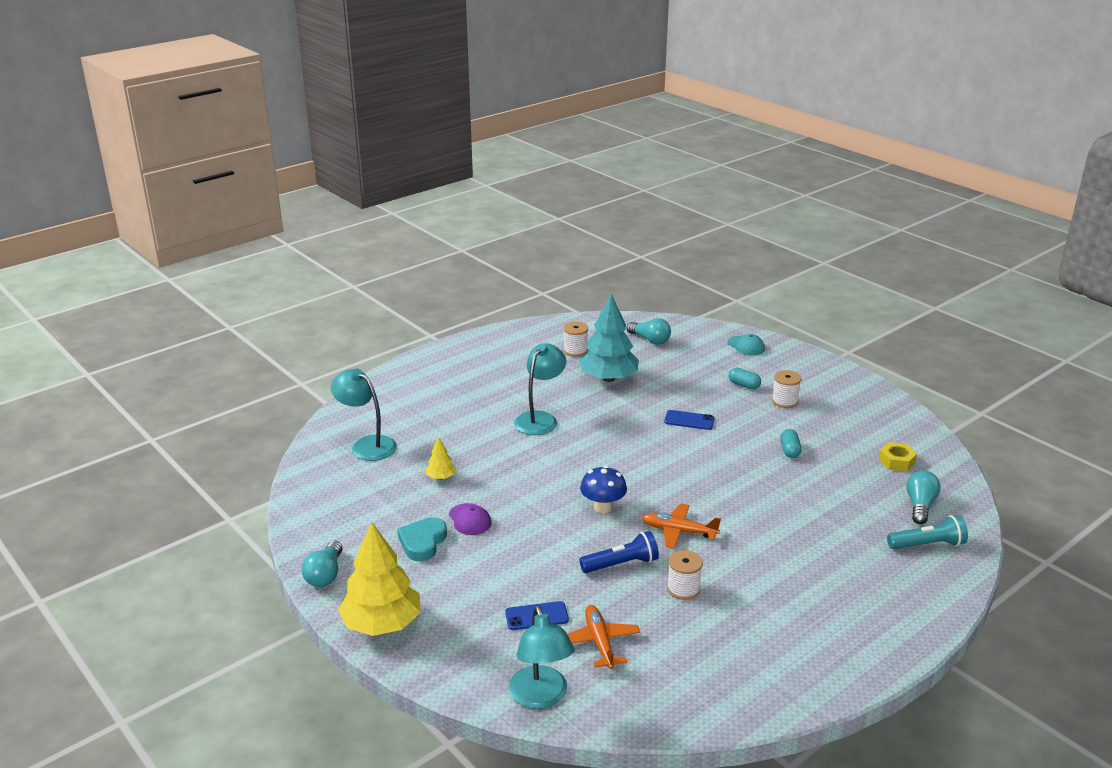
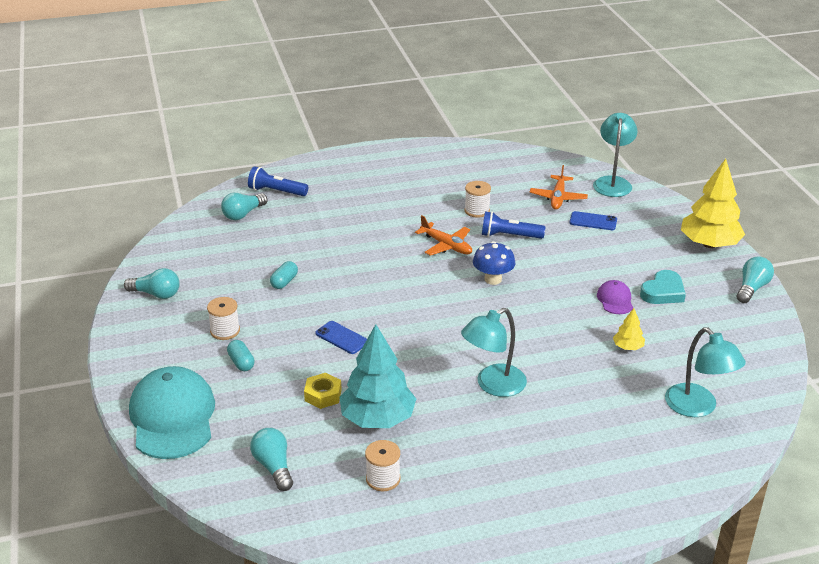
camera: 155 degrees left, 5 degrees up
turquoise cap [728,334,765,356] -> turquoise cap [129,366,215,459], size x2.18
yellow nut [878,442,917,471] -> yellow nut moved to [304,373,342,409]
turquoise flashlight [887,515,968,549] -> blue flashlight [248,166,308,196]
none -> turquoise light bulb [124,268,180,299]

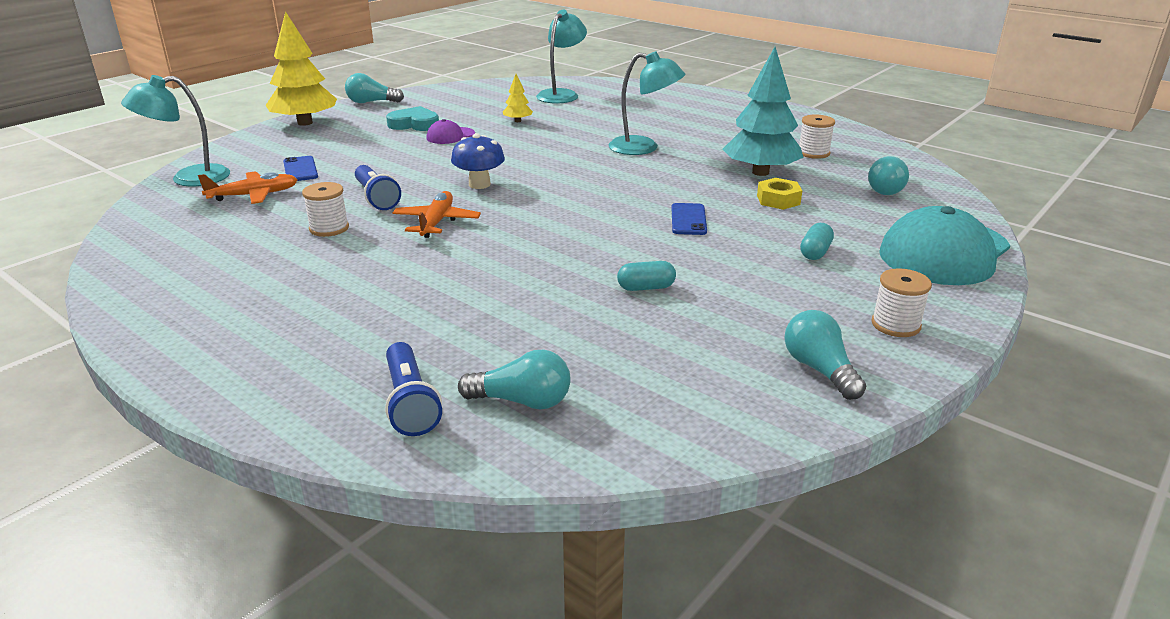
camera: 125 degrees left, 5 degrees down
white spool [207,297,240,340] -> white spool moved to [872,268,932,337]

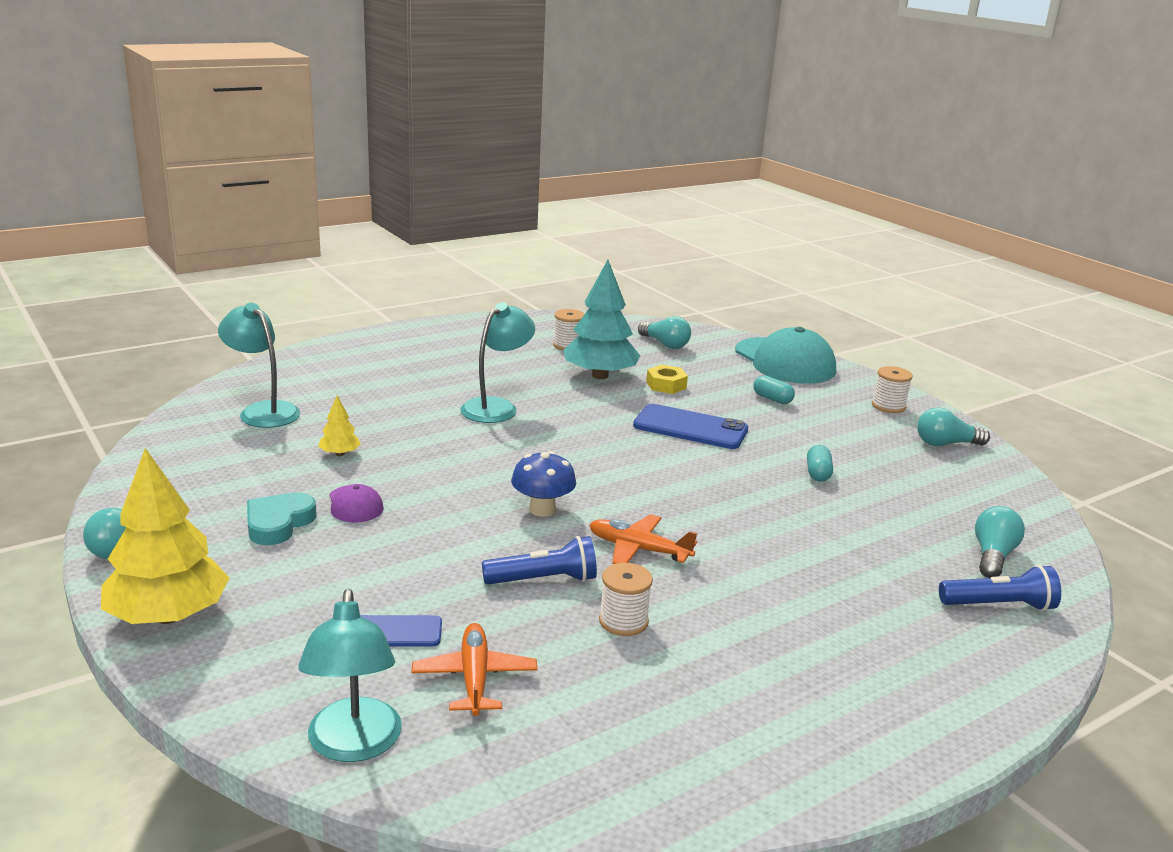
camera: 75 degrees left, 5 degrees down
blue phone [672,203,707,235] -> blue phone [633,404,748,449], size x1.70

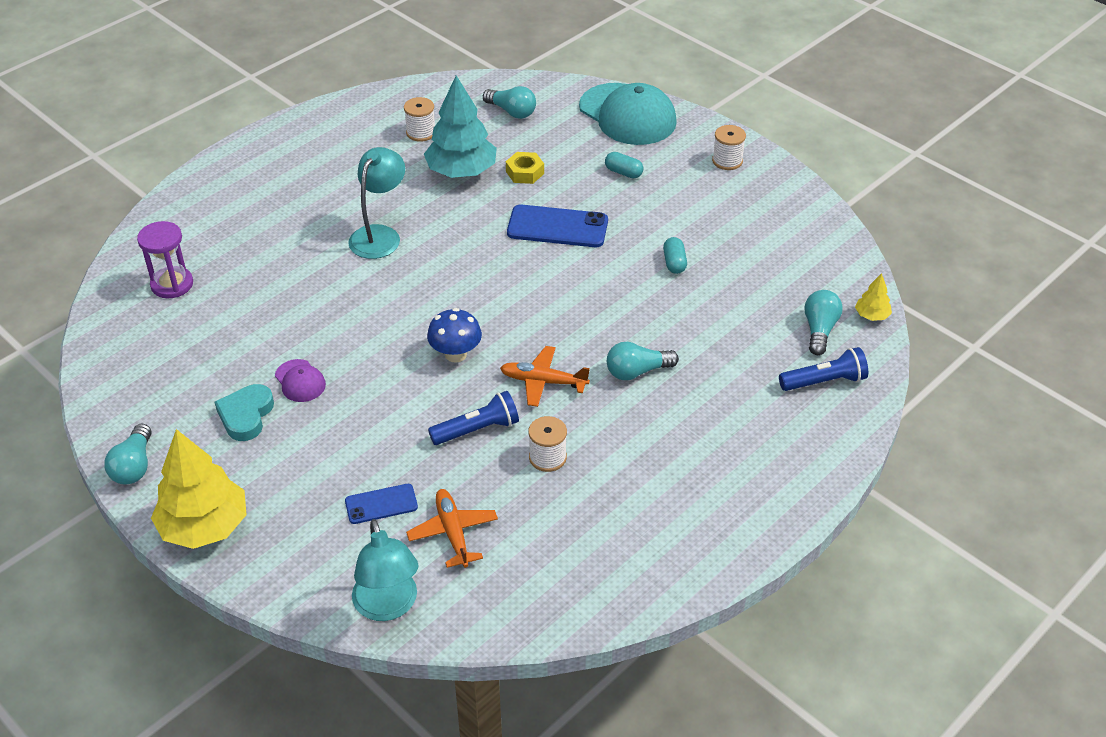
camera: 10 degrees left, 20 degrees up
turquoise lamp [218,303,300,428] -> purple hourglass [137,221,193,298]
yellow tree [318,395,361,456] -> yellow tree moved to [855,273,892,321]
turquoise light bulb [917,407,990,446] -> turquoise light bulb moved to [607,342,679,380]

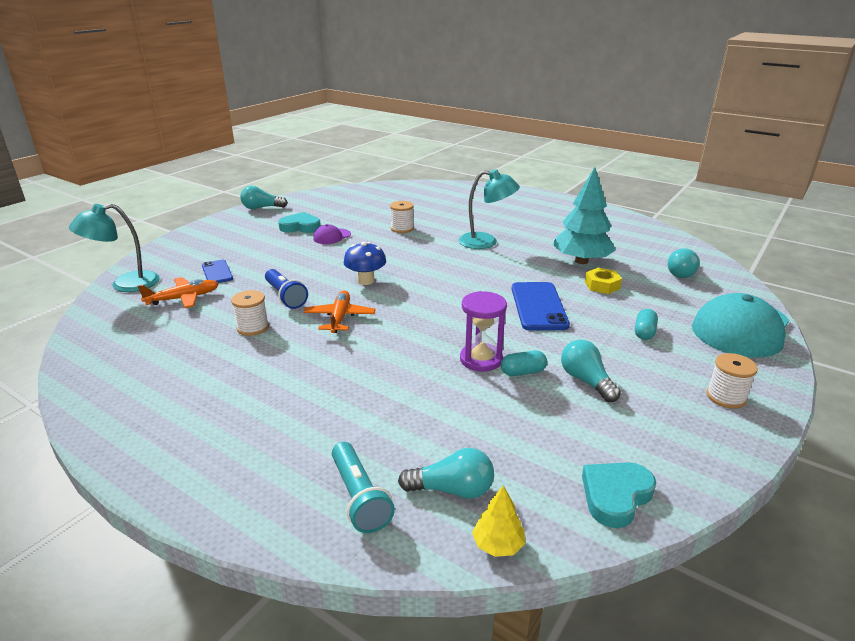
camera: 80 degrees right, 15 degrees down
purple hourglass [137,221,193,298] -> purple hourglass moved to [460,291,507,371]
yellow tree [151,429,247,549] -> none
white spool [404,97,435,142] -> white spool moved to [390,201,414,233]
turquoise light bulb [607,342,679,380] -> turquoise light bulb moved to [561,340,621,402]
blue flashlight [779,347,868,391] -> turquoise flashlight [332,442,395,533]
none -> turquoise heart [582,462,656,528]

